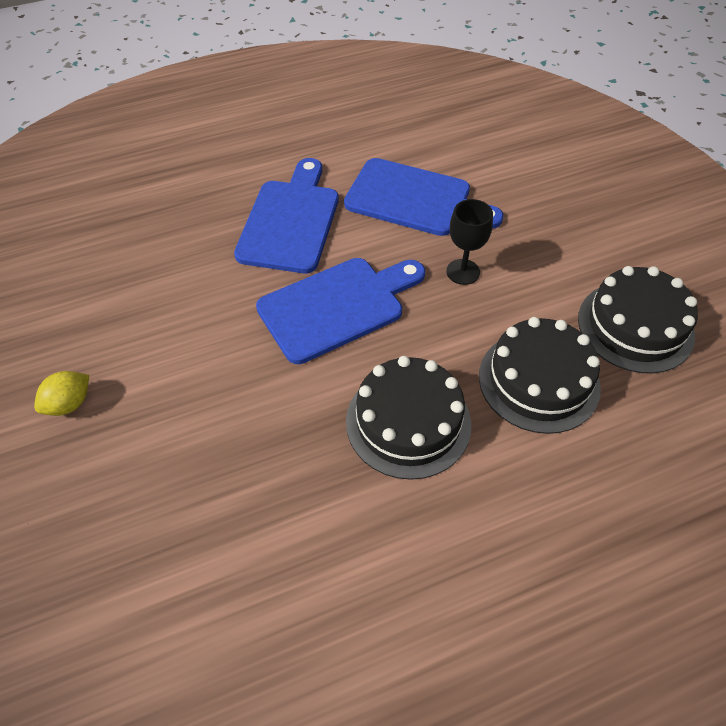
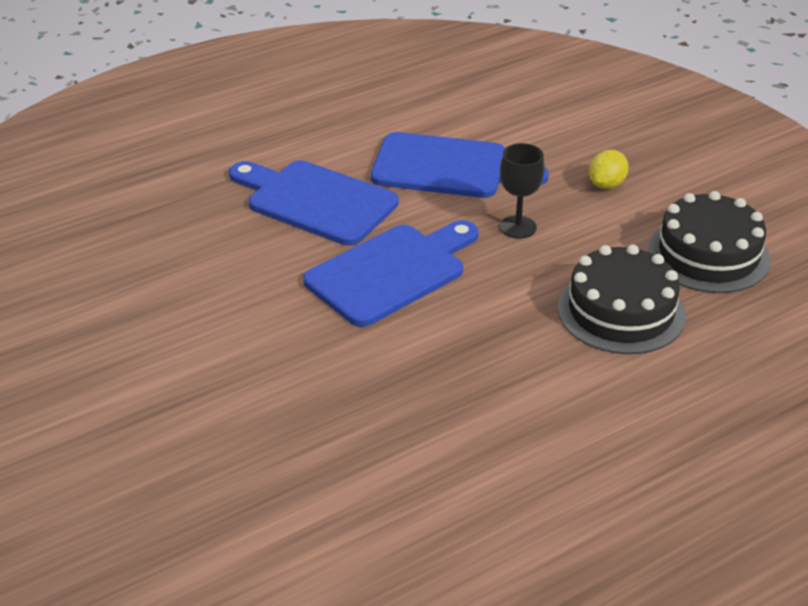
camera: 10 degrees left, 15 degrees down
yellow lemon [34,371,89,416] -> yellow lemon moved to [589,150,629,189]
blue cutting board [234,158,339,273] -> blue cutting board turned 60 degrees counterclockwise [229,160,398,246]
black cake [346,356,471,480] -> none

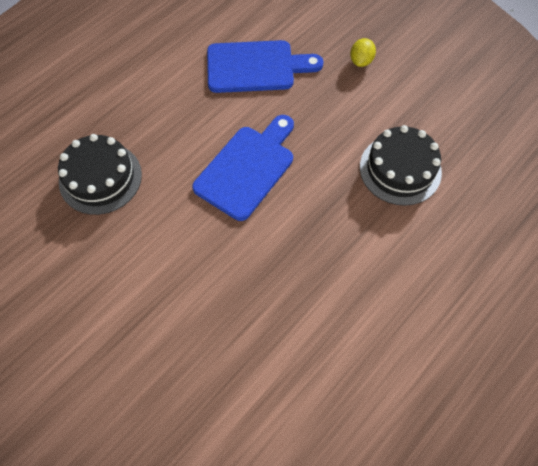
camera: 15 degrees left, 25 degrees up
blue cutting board [229,160,398,246] -> none
black goblet [500,143,545,239] -> none
black cake [648,191,771,293] -> black cake moved to [58,134,142,215]

